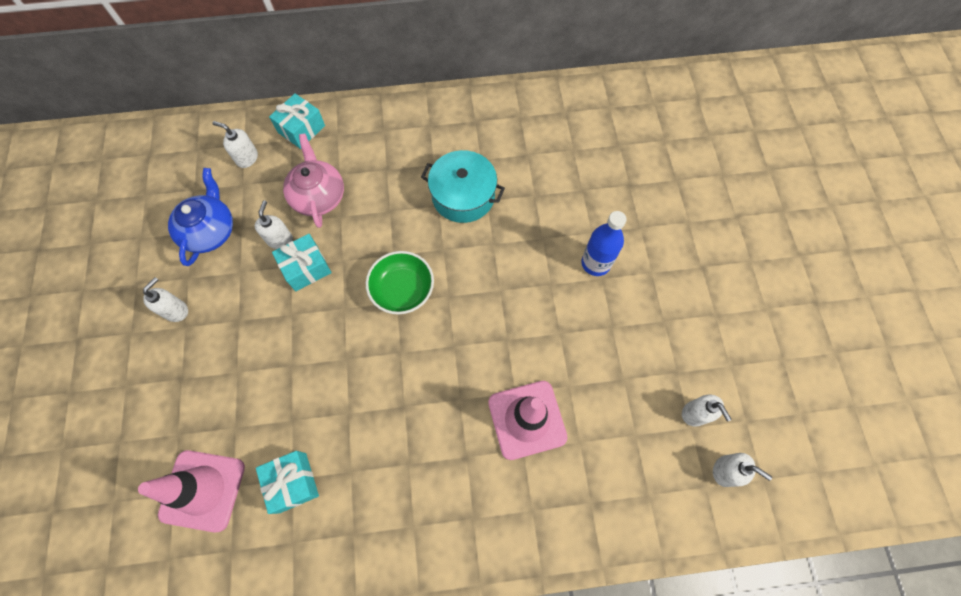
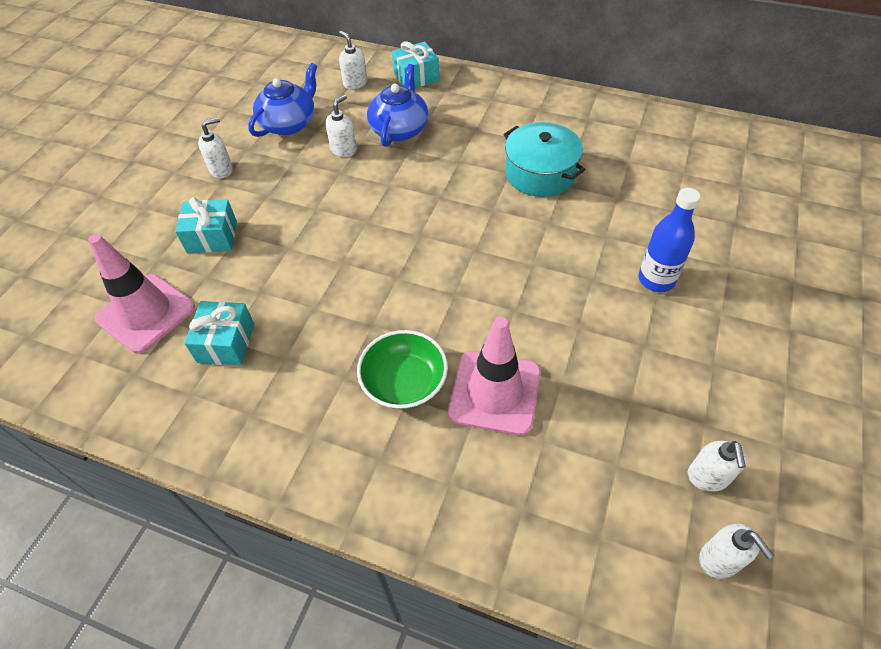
camera: 30 degrees right, 15 degrees down
turquoise gift [272,234,332,291] -> turquoise gift moved to [175,197,237,253]
pink teapot [283,134,344,228] -> blue teapot [367,64,428,147]
green bowl [366,251,434,314] -> green bowl moved to [357,330,448,409]

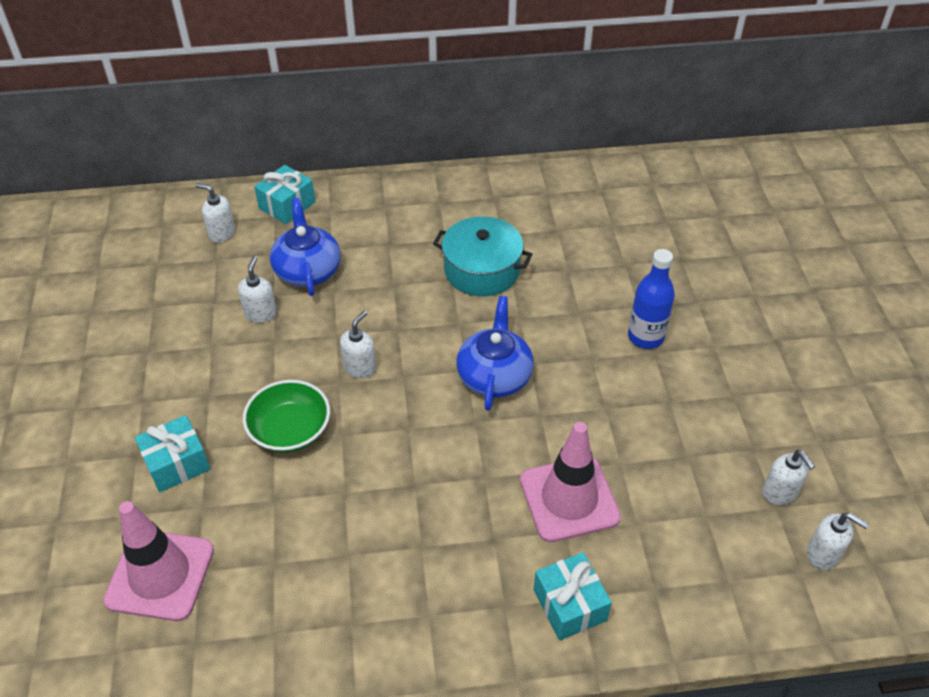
camera: 30 degrees left, 5 degrees down
turquoise gift [184,301,254,365] -> turquoise gift moved to [533,552,612,641]
white soap dispenser [198,117,233,178] -> white soap dispenser moved to [340,311,376,378]
blue teapot [248,63,317,137] -> blue teapot moved to [456,296,534,411]
green bowl [357,330,448,409] -> green bowl moved to [243,380,330,453]

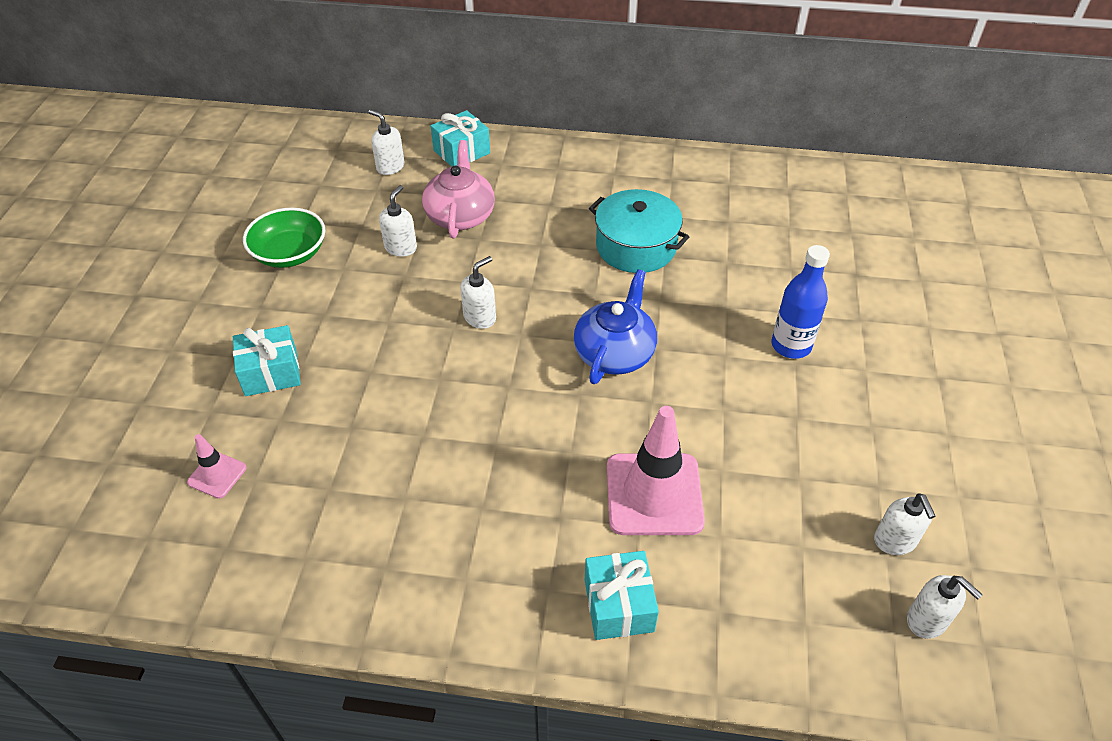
camera: 15 degrees right, 0 degrees up
pink traffic cone [103,501,214,621] -> pink traffic cone [187,434,247,499], size x0.49
green bowl [243,380,330,453] -> green bowl moved to [243,208,325,268]
blue teapot [270,198,341,296] -> pink teapot [422,140,495,238]

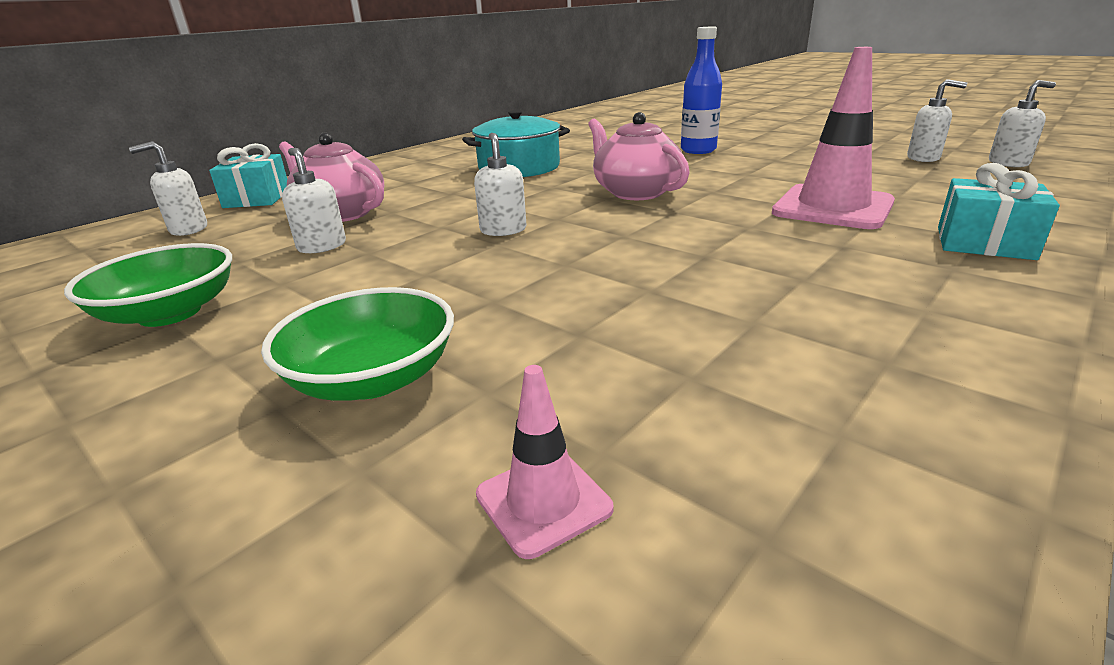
camera: 55 degrees left, 20 degrees down
turquoise gift [233,325,301,396] -> green bowl [261,287,454,401]
blue teapot [574,269,657,384] -> pink teapot [588,112,690,200]

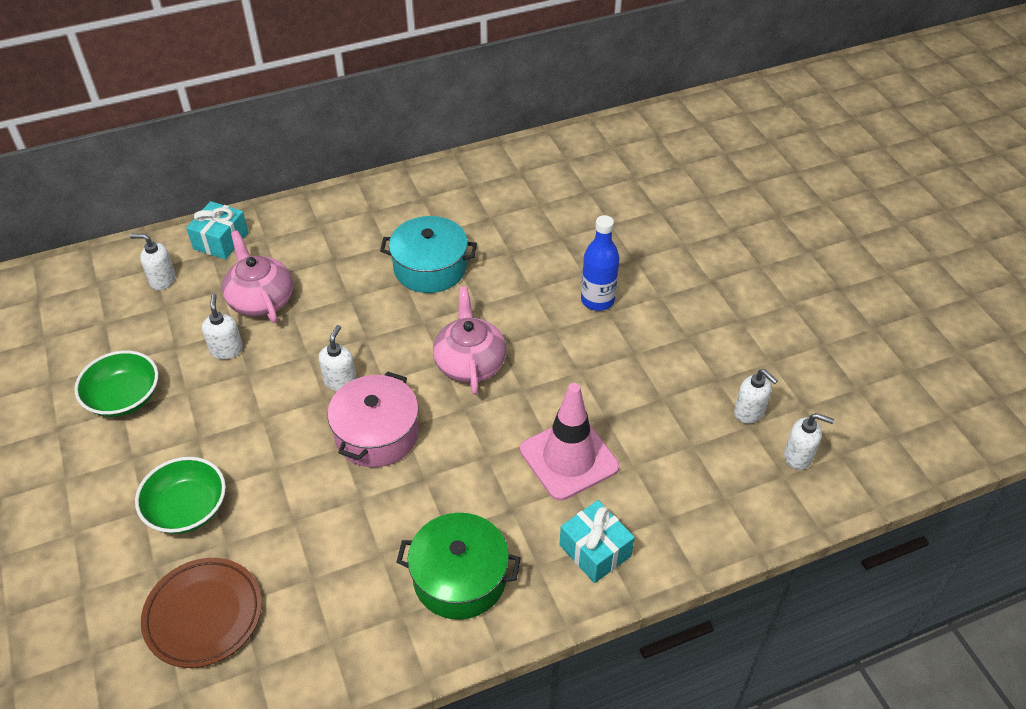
camera: 25 degrees right, 20 degrees up
pink traffic cone [476,365,614,559] -> brown plate [141,558,262,668]
none -> pink pot [328,371,419,467]
none -> green pot [396,513,521,620]

